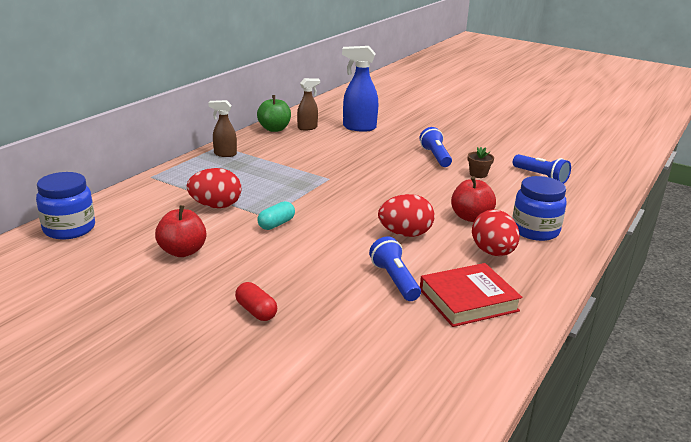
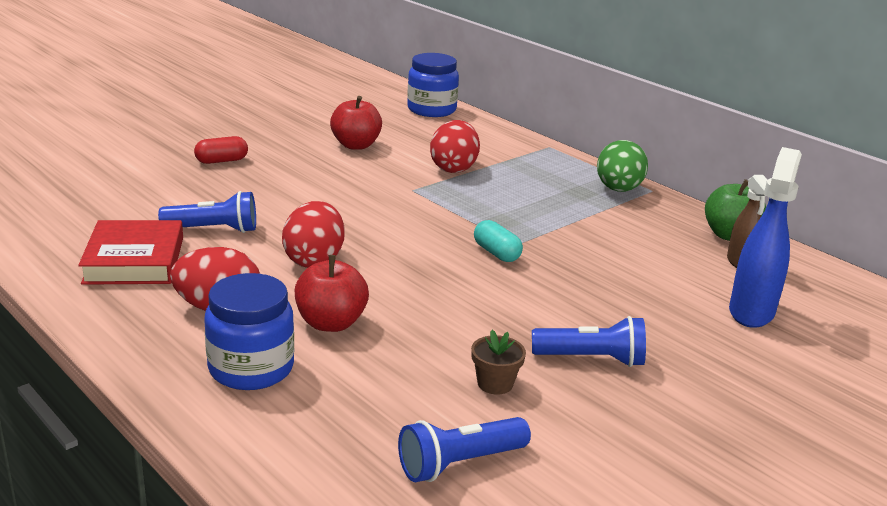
camera: 105 degrees right, 0 degrees up
brown spray bottle [208,100,237,157] -> green egg [597,140,648,192]
turquoise capsule [257,201,295,230] -> turquoise capsule moved to [474,220,523,262]

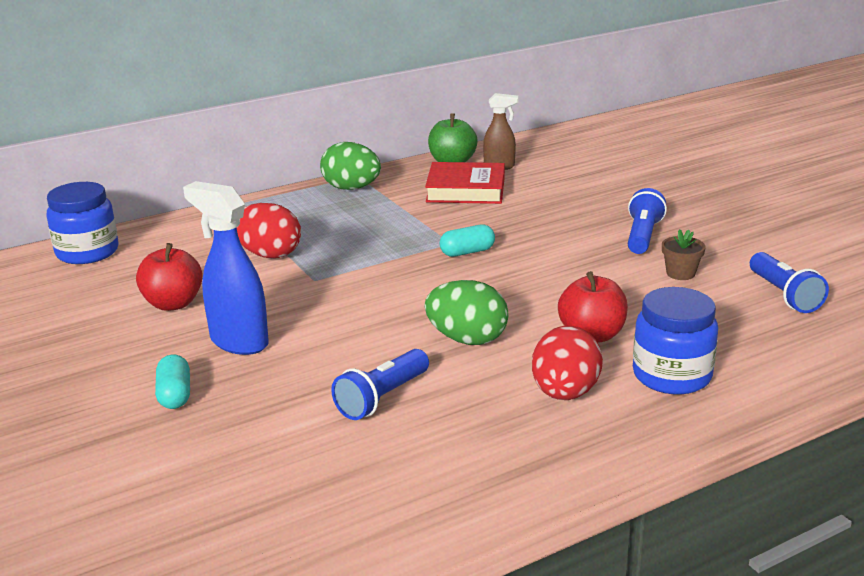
camera: 75 degrees left, 0 degrees up
red book [78,220,183,285] -> red book moved to [425,162,505,204]
blue flashlight [158,191,256,233] -> blue flashlight turned 150 degrees counterclockwise [331,349,429,420]
red capsule [194,136,248,164] -> turquoise capsule [155,354,190,409]
red egg [282,201,345,268] -> green egg [425,280,509,345]
blue spray bottle [729,147,802,328] -> blue spray bottle moved to [183,181,269,355]

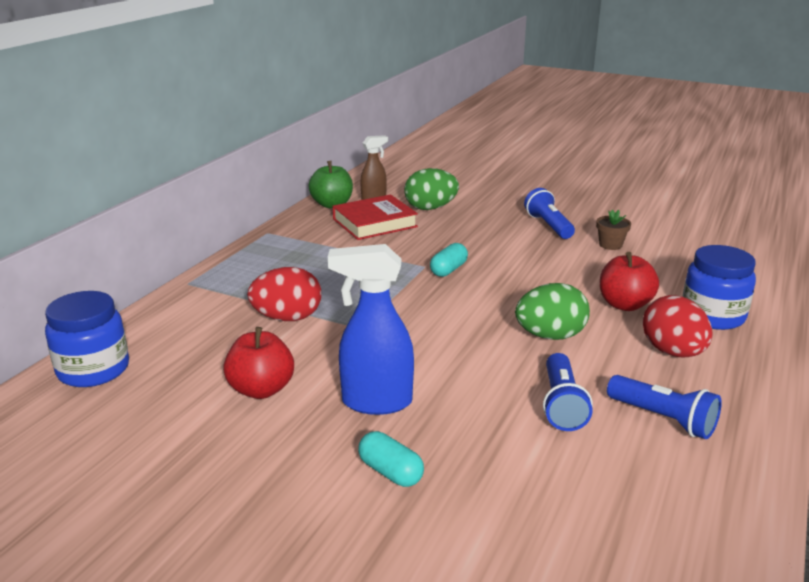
camera: 35 degrees left, 0 degrees up
green egg [320,142,381,190] -> green egg moved to [404,168,459,210]
blue flashlight [750,252,829,313] -> blue flashlight moved to [607,375,722,439]

